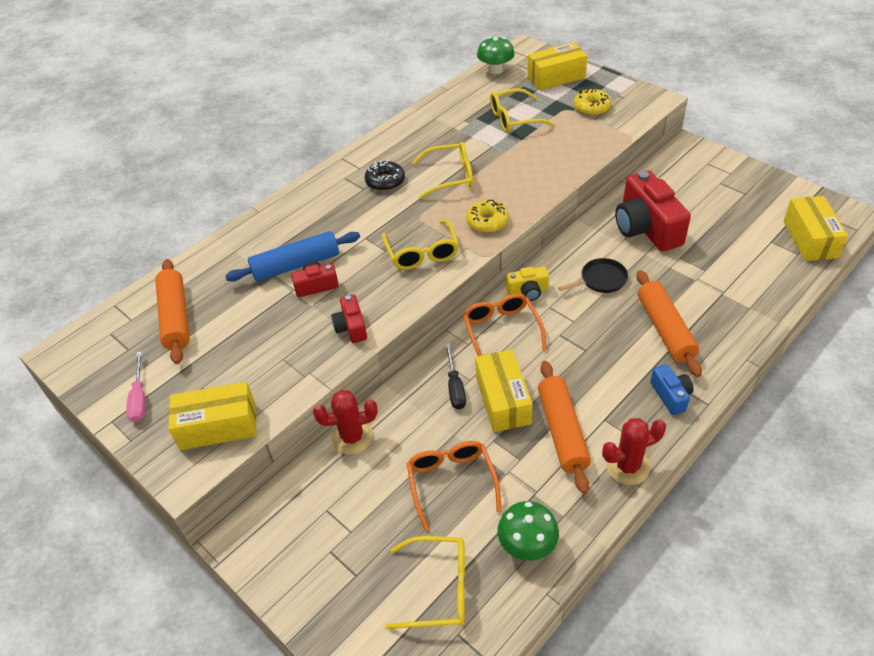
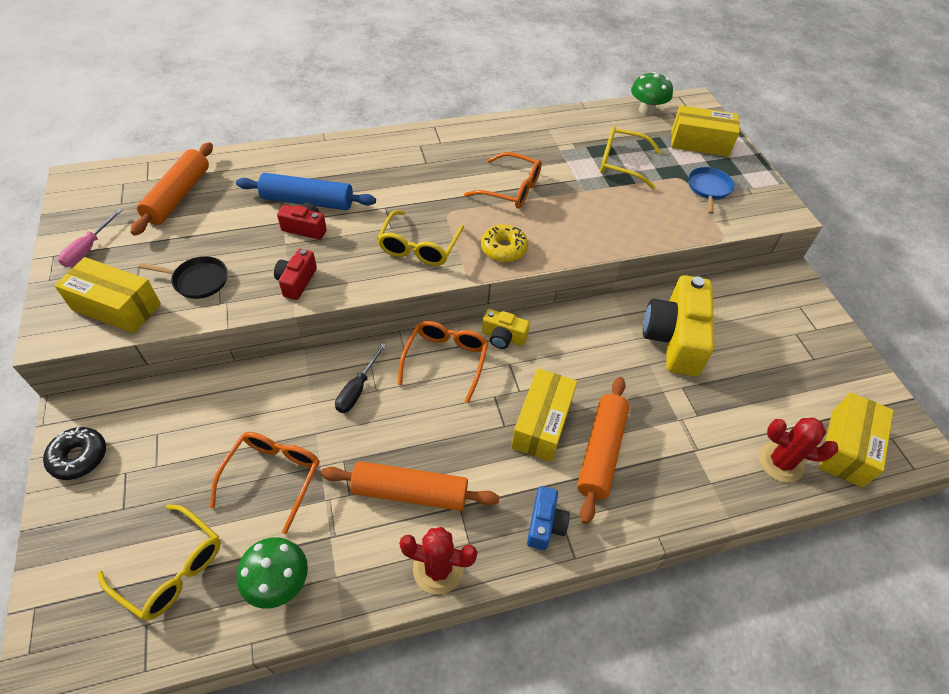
camera: 25 degrees right, 5 degrees up
red cactus [313,390,378,455] -> red cactus moved to [759,418,838,483]
black donut [365,160,405,191] -> black donut moved to [43,427,106,480]
yellow glasses [412,142,473,199] -> orange glasses [464,152,542,209]
yellow box [475,349,533,432] -> yellow box moved to [511,368,577,462]
orange rolling pin [538,361,591,494] -> orange rolling pin turned 75 degrees clockwise [321,461,500,511]
black pan [558,258,628,293] -> black pan moved to [139,256,228,299]
yellow donut [574,89,612,116] -> blue pan [688,167,734,214]
red camera [615,171,691,252] -> yellow camera [643,275,714,376]

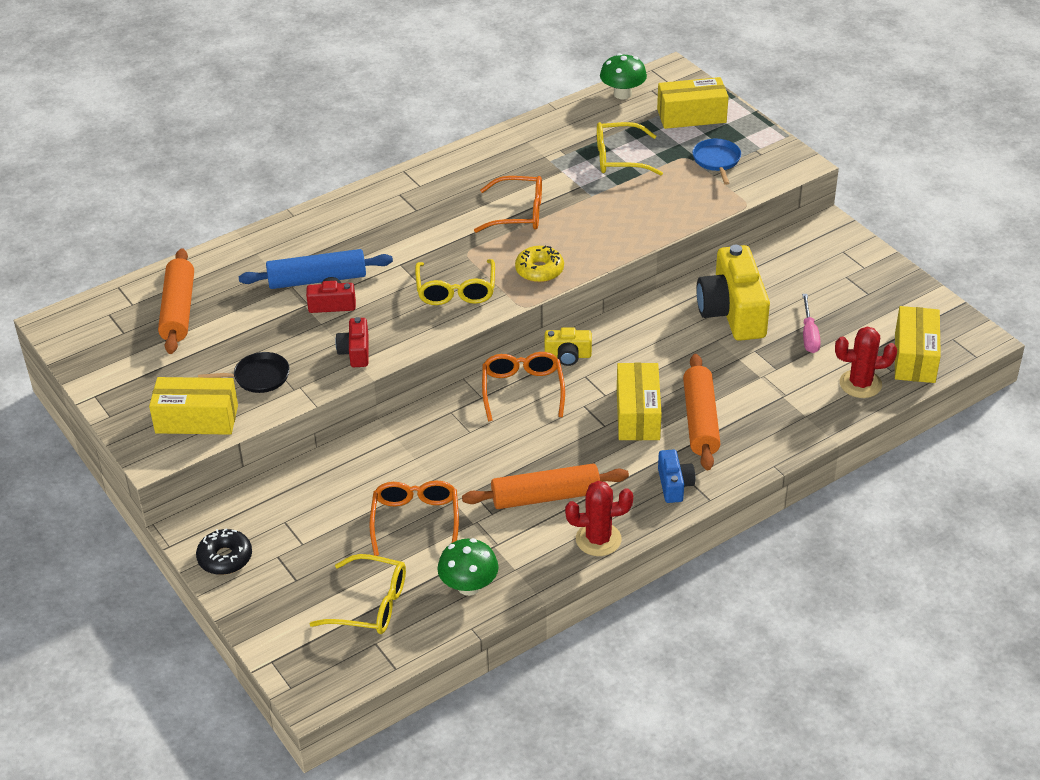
camera: 15 degrees left, 10 degrees down
pink screwdriver [58,209,123,267] -> pink screwdriver moved to [802,294,821,353]
black screwdriver [335,343,386,413] -> none

